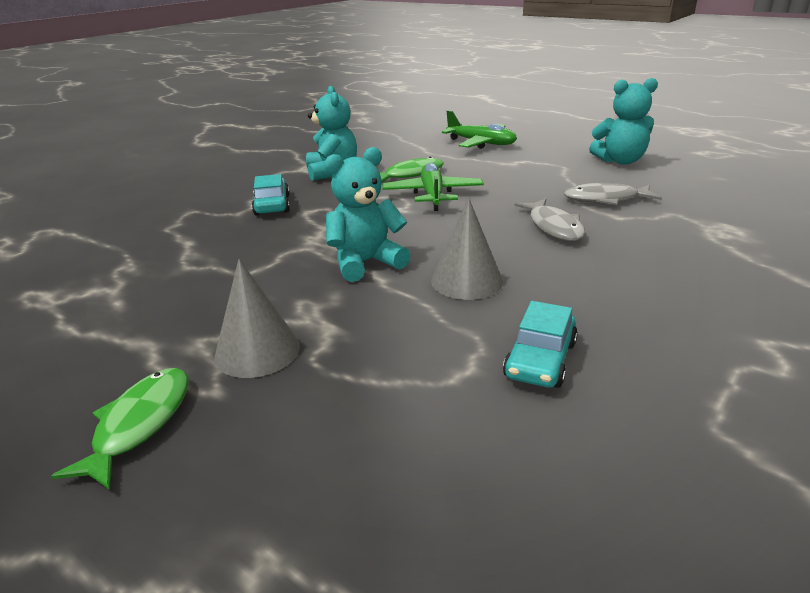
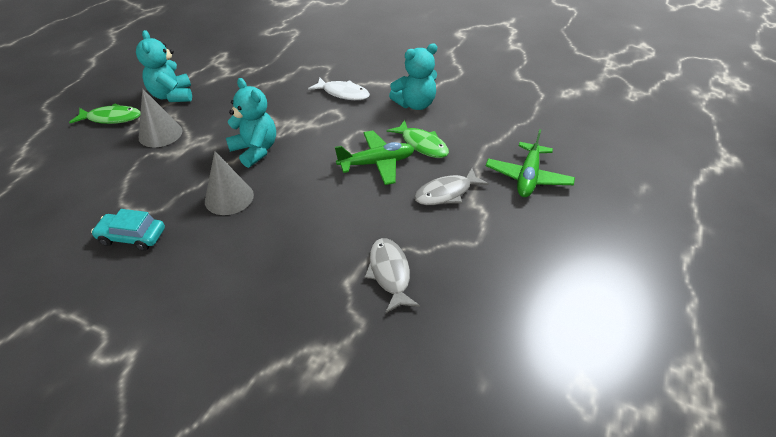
camera: 75 degrees right, 15 degrees up
turquoise car [252,174,290,215] -> white fish [308,78,370,100]
grey fish [514,198,585,241] -> grey fish moved to [414,168,489,205]
turquoise teddy bear [589,78,658,165] -> turquoise teddy bear moved to [136,30,192,102]

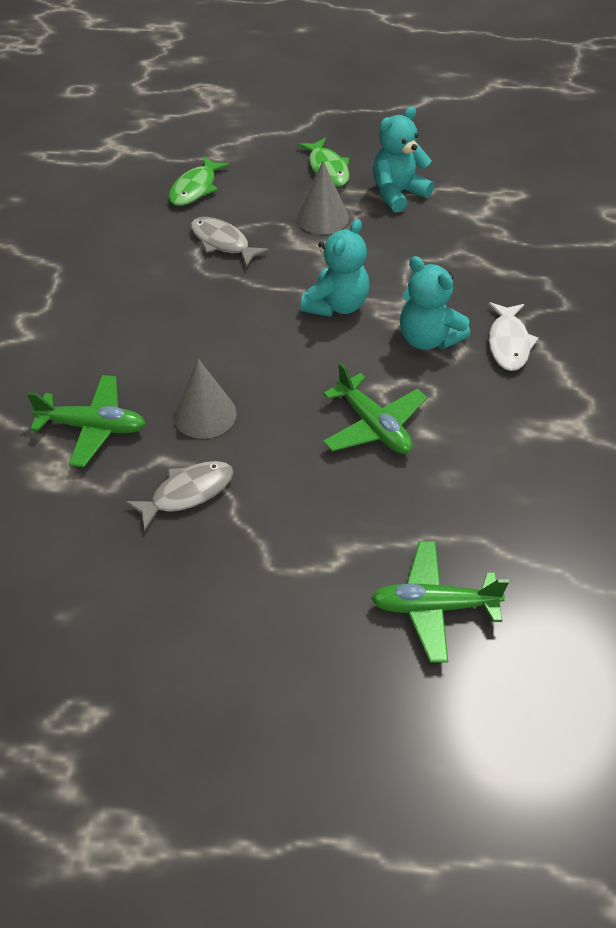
camera: 70 degrees right, 5 degrees up
turquoise car [91,209,165,251] -> none
grey cone [205,151,254,215] -> grey cone moved to [173,359,237,439]
green fish [387,120,449,158] -> green fish moved to [169,156,230,206]
turquoise teddy bear [389,43,437,110] -> turquoise teddy bear moved to [400,256,470,350]
grey fish [414,168,489,205] -> grey fish moved to [191,217,269,267]
none -> green plane [27,375,146,467]

